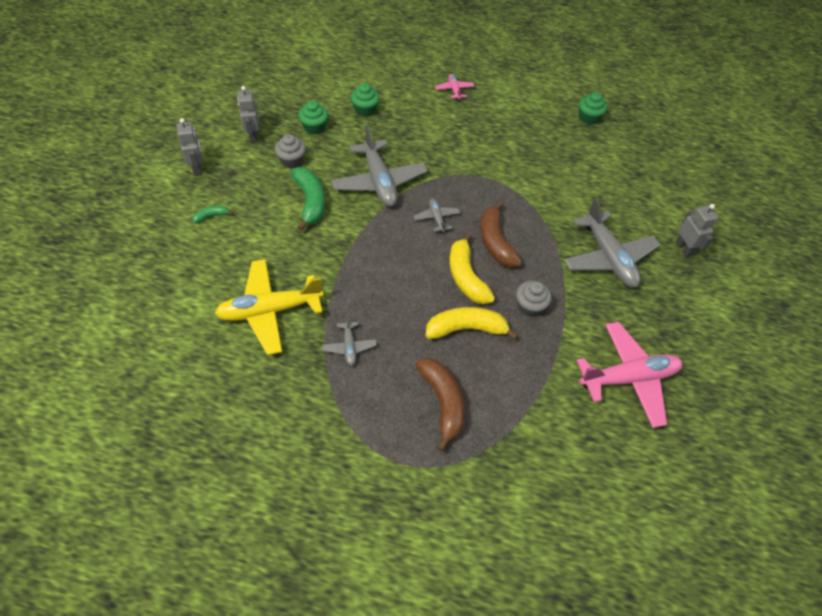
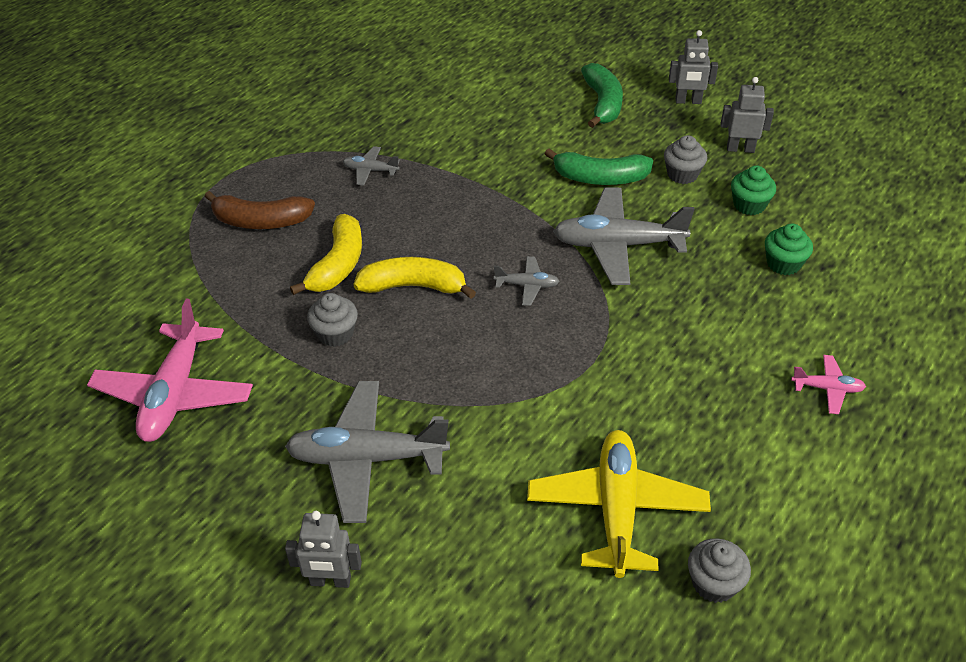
camera: 115 degrees right, 10 degrees down
green banana [193,206,233,223] -> green banana [581,63,623,128], size x2.10
yellow plane [215,259,323,355] -> yellow plane moved to [527,430,711,578]
brown banana [480,200,522,268] -> none
green cupcake [579,92,607,125] -> grey cupcake [688,538,751,603]

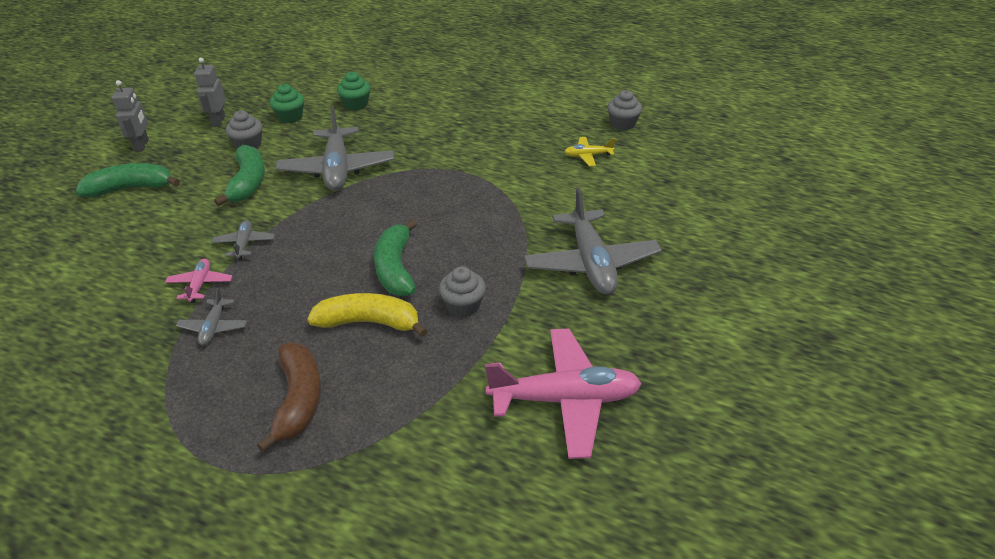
camera: 100 degrees left, 5 degrees down
grey robot [285,511,362,588] -> none
yellow banana [353,257,476,299] -> green banana [374,219,417,296]
grey plane [494,256,560,306] -> grey plane moved to [212,220,275,260]
yellow plane [527,430,711,578] -> yellow plane [565,137,615,166], size x0.47
pink plane [791,355,866,414] -> pink plane moved to [165,259,232,303]

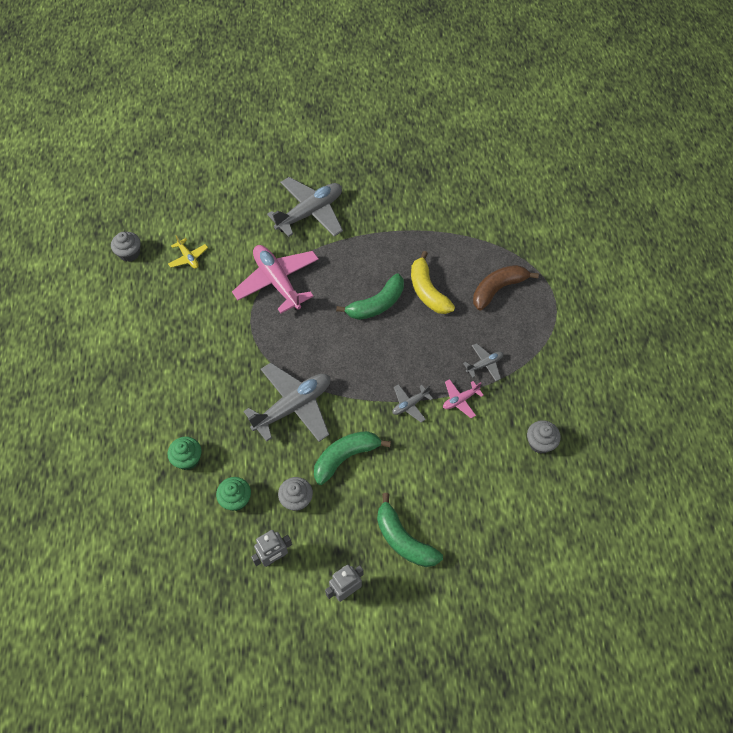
camera: 120 degrees left, 20 degrees up
grey cupcake [439,266,486,317] -> grey cupcake moved to [527,420,561,454]
pink plane [485,329,642,459] -> pink plane moved to [232,245,319,313]

